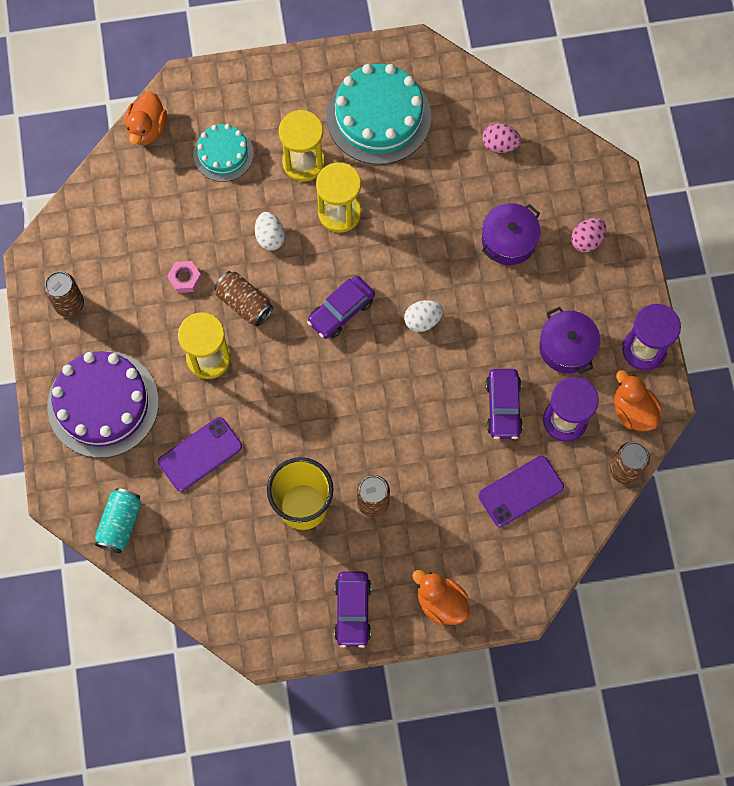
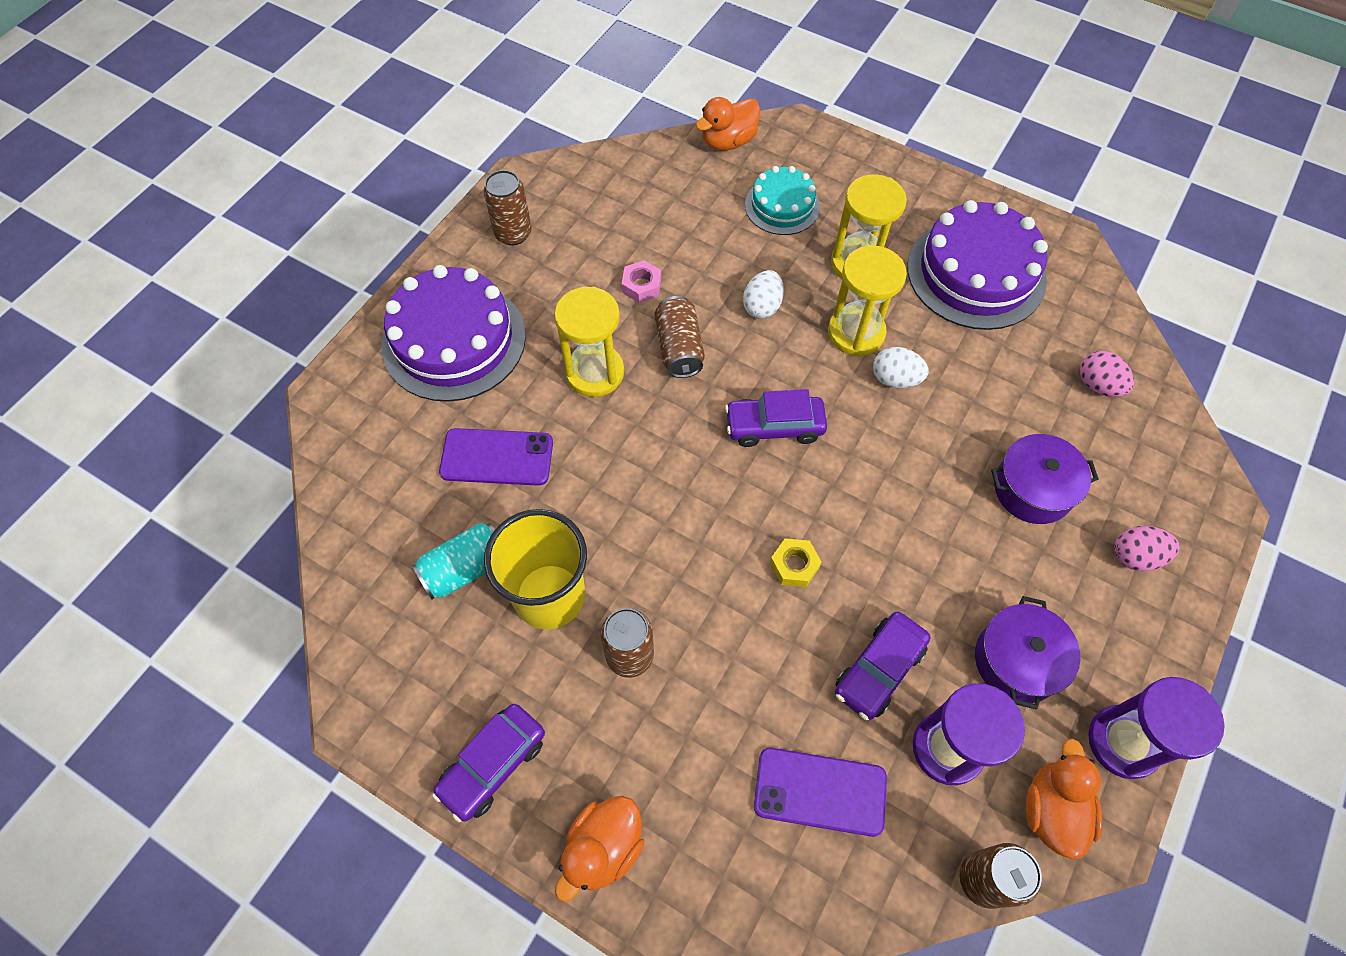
camera: 40 degrees right, 10 degrees down
turquoise can [95,488,142,554] -> turquoise can moved to [412,523,495,599]
turquoise cake [327,64,431,165] -> purple cake [907,200,1048,330]
white egg [404,300,443,332] -> white egg moved to [873,347,929,388]
orange duck [412,570,470,626] -> orange duck turned 135 degrees counterclockwise [555,796,644,902]
none -> yellow nut [770,538,821,587]

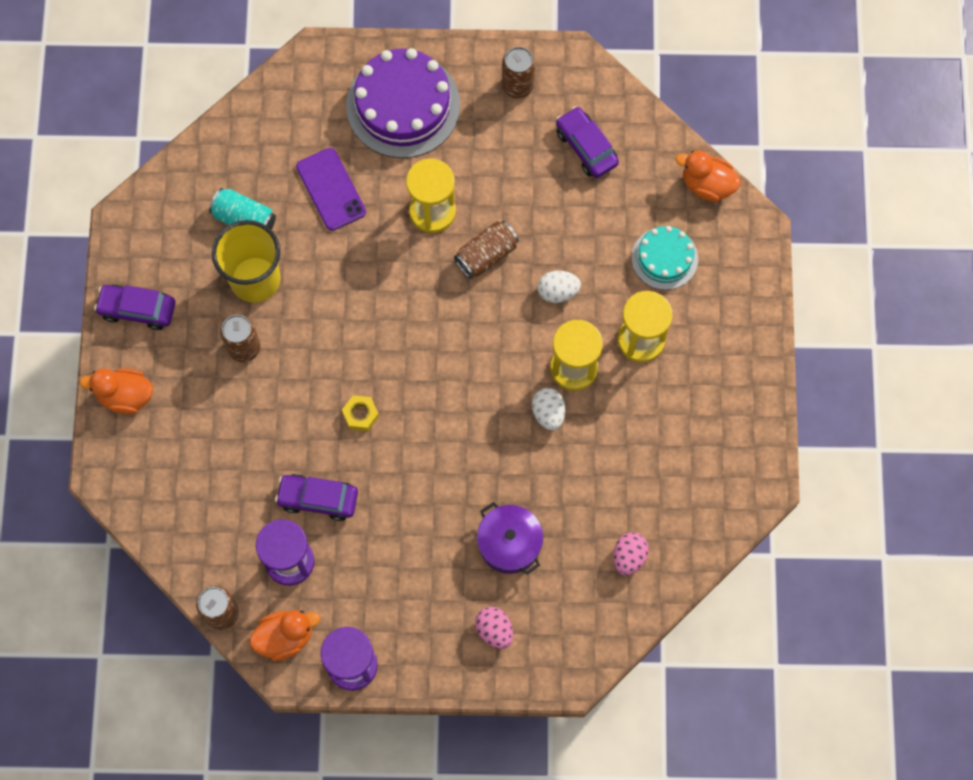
camera: 60 degrees right, 10 degrees up
pink nut [622,260,661,303] -> none
purple car [725,389,827,447] -> purple car moved to [556,106,619,178]
purple phone [754,748,887,837] -> none
purple cake [907,200,1048,330] -> none
purple pot [975,596,1081,710] -> none

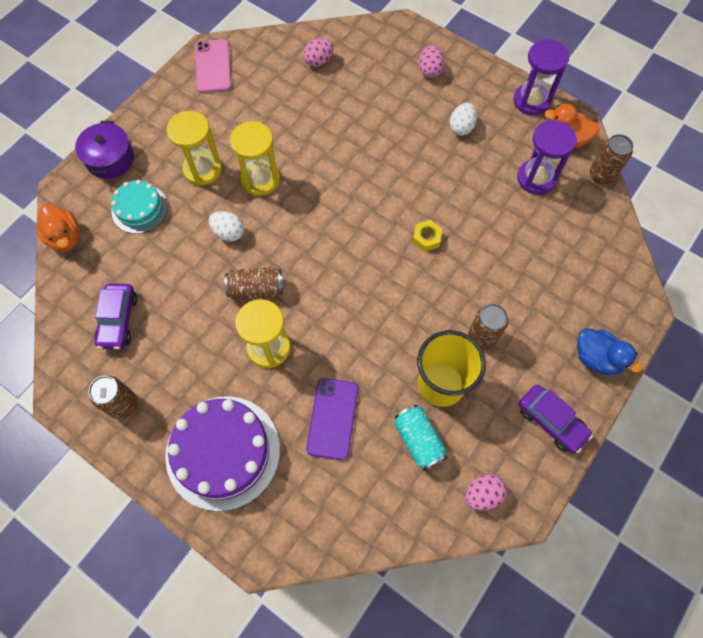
camera: 145 degrees left, 5 degrees down
orange duck [79,368,153,414] -> blue duck [577,329,642,375]
purple car [275,474,358,521] -> none
purple pot [477,502,543,575] -> purple pot moved to [75,121,134,179]
white egg [532,388,566,430] -> white egg moved to [450,103,477,136]
none -> pink phone [195,39,231,93]
none -> pink egg [465,474,507,511]

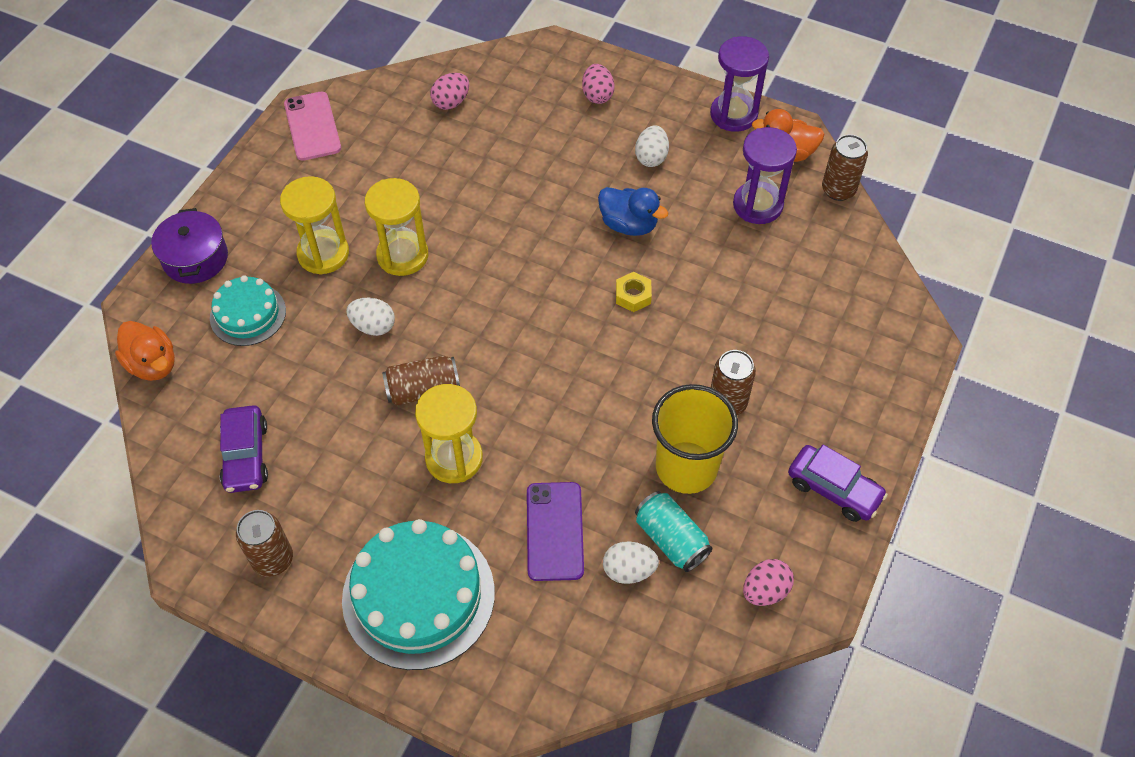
camera: 10 degrees left, 10 degrees down
purple cake [165,396,280,511] -> turquoise cake [342,519,495,670]
blue duck [577,329,642,375] -> blue duck moved to [598,187,668,236]
none -> white egg [603,541,659,584]

